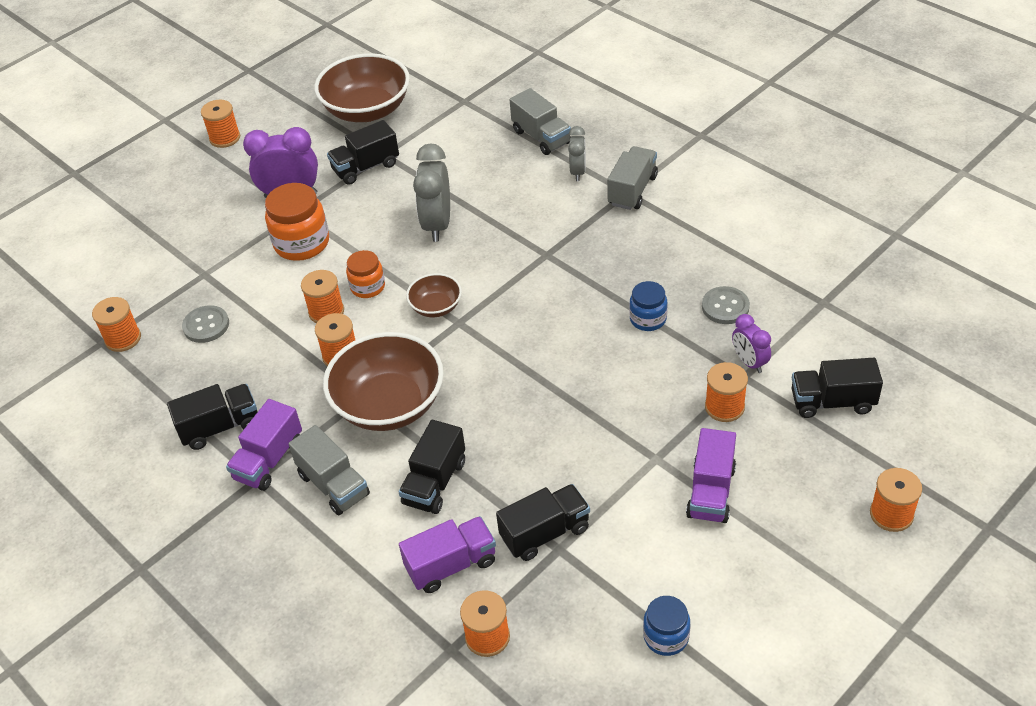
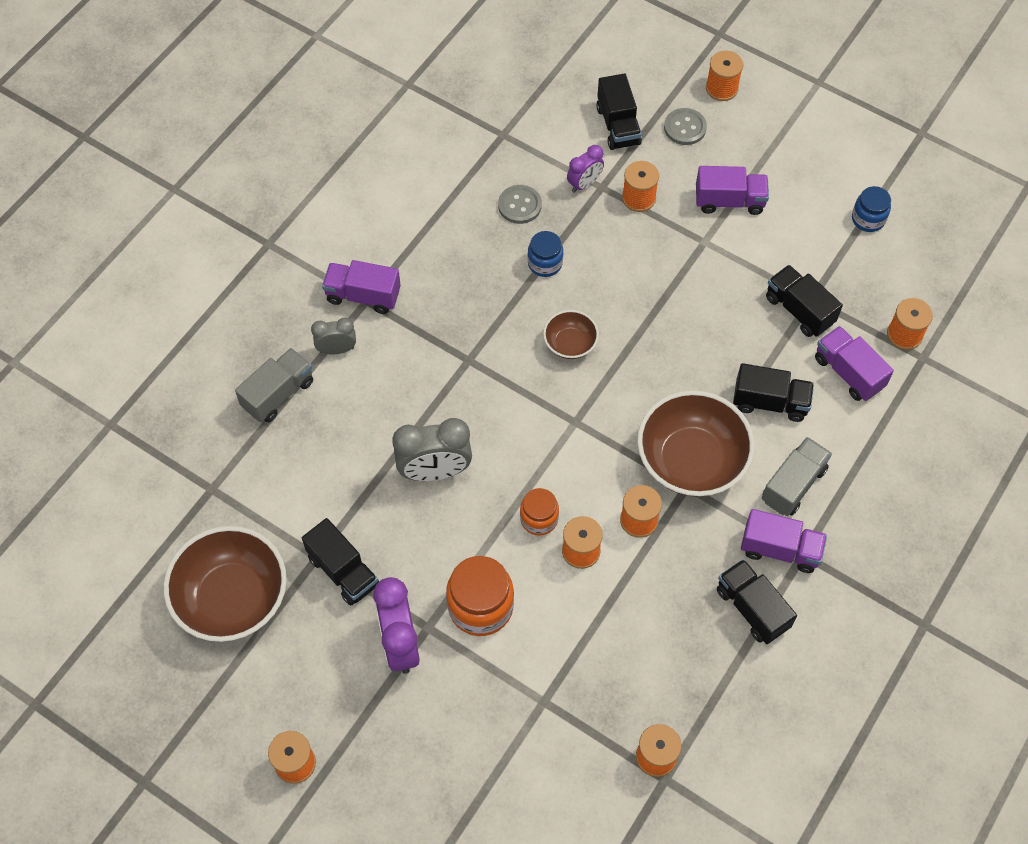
camera: 105 degrees left, 15 degrees up
grey button [182,305,229,343] -> grey button moved to [664,108,707,145]
brown bowl [406,273,462,317] -> brown bowl moved to [543,310,599,359]
grey truck [607,146,658,210] -> purple truck [322,260,401,314]

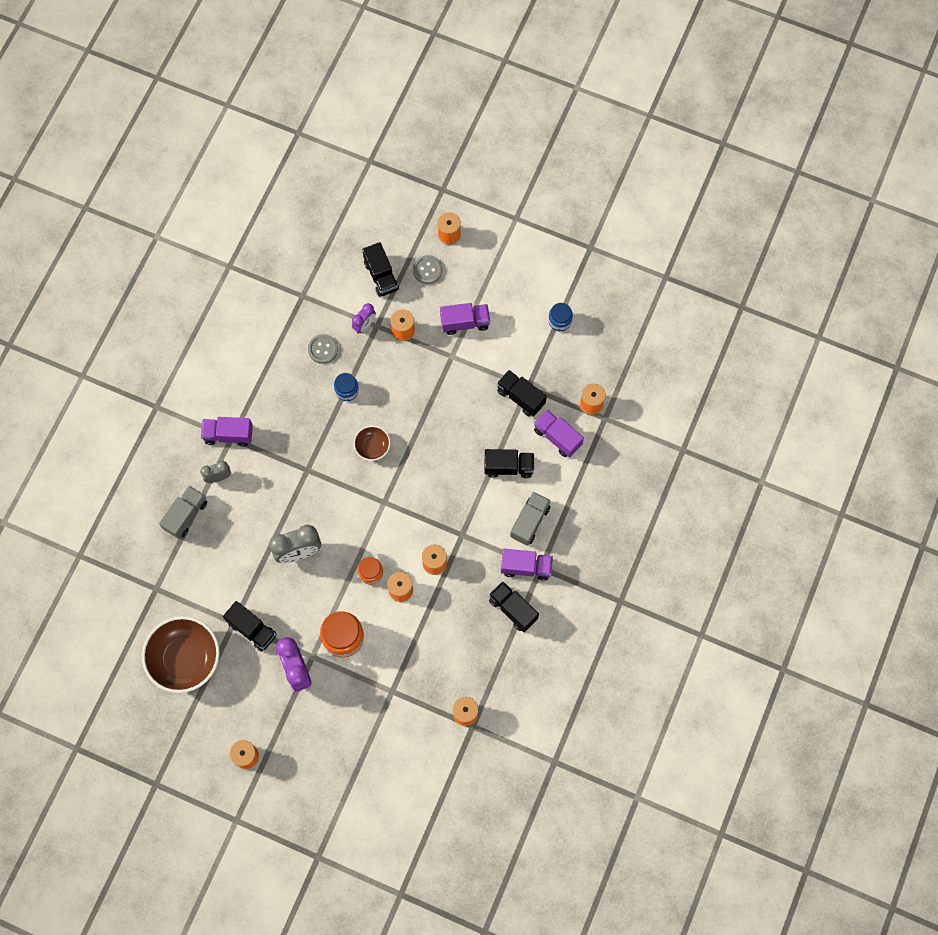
camera: 10 degrees left, 10 degrees up
brown bowl [637,390,755,497] -> none

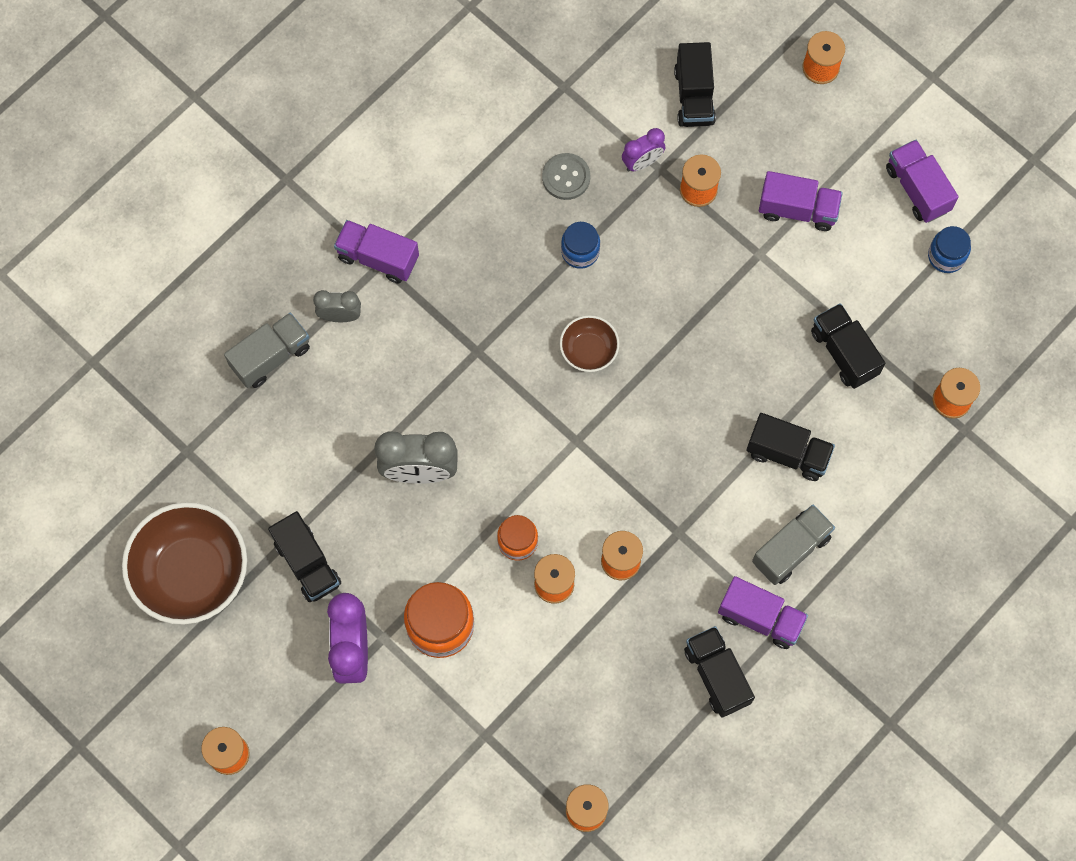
camera: 20 degrees right, 0 degrees up
grey button [413,255,443,284] -> none
purple truck [534,409,584,458] -> purple truck moved to [886,140,958,223]

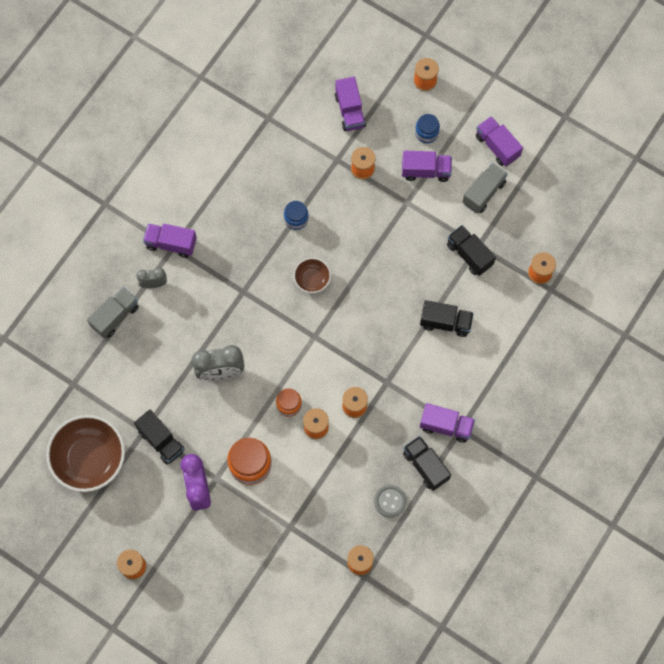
camera: 10 degrees left, 0 degrees up
grey button [542,153,590,200] -> grey button moved to [374,485,407,518]
purple clock [622,128,665,171] -> none
black truck [674,42,716,127] -> purple truck [335,77,366,131]
grey truck [752,505,835,585] -> grey truck moved to [462,163,508,214]
blue jar [928,226,971,273] -> blue jar moved to [415,114,440,143]

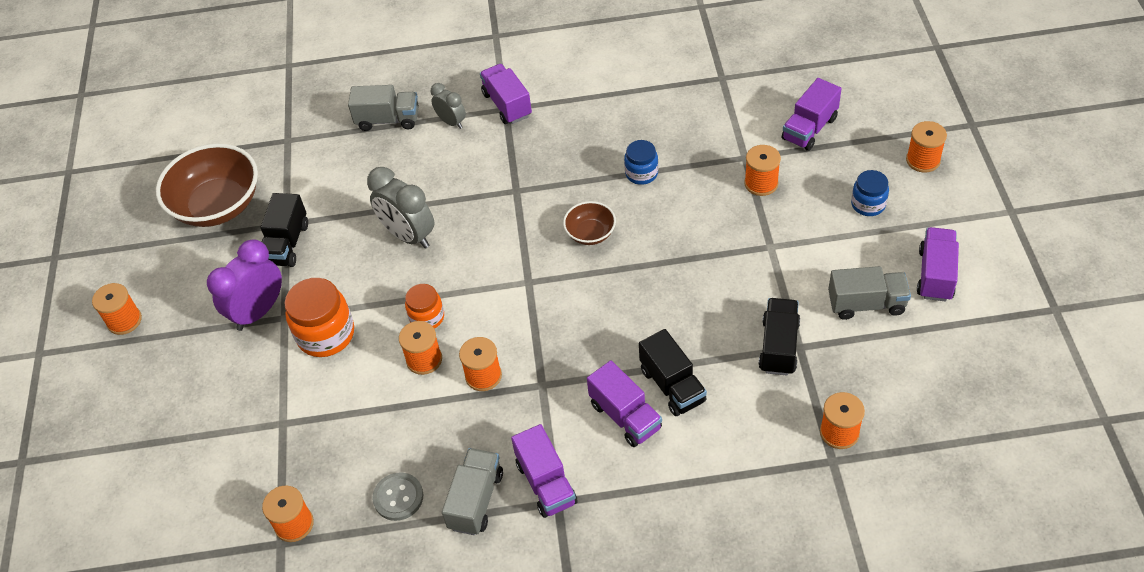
camera: 55 degrees right, 20 degrees down
purple truck [402,151,452,182] -> purple truck moved to [587,360,662,447]
black truck [403,436,451,491] -> grey truck [442,448,503,535]

